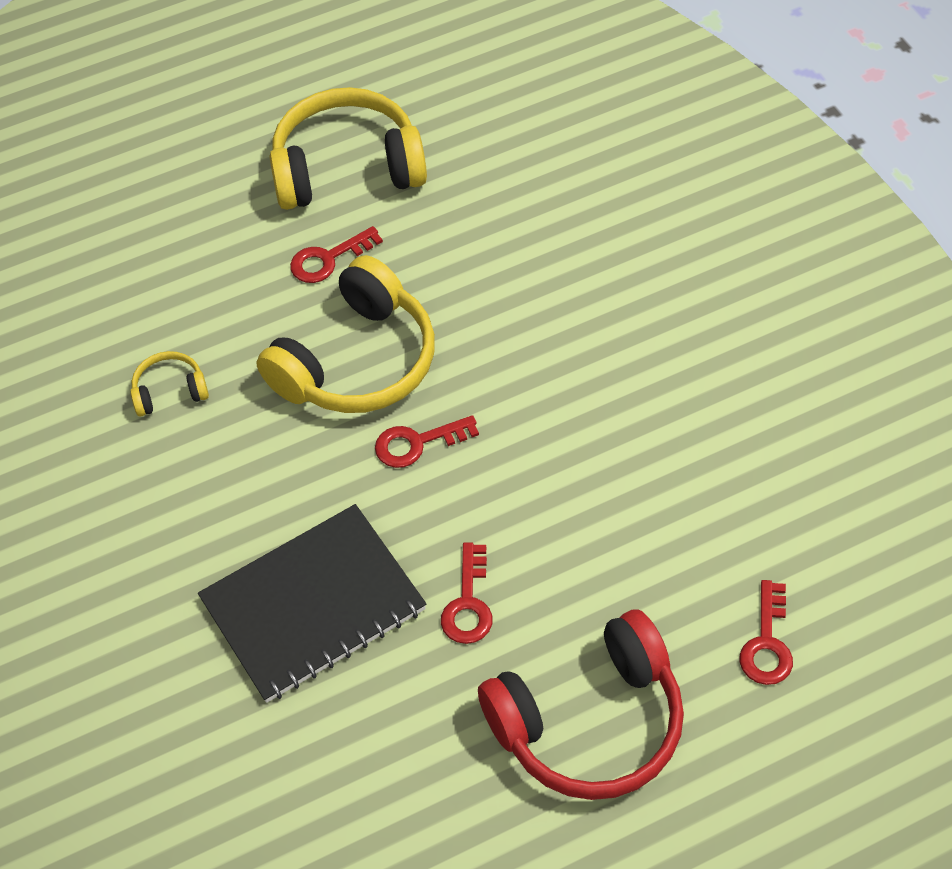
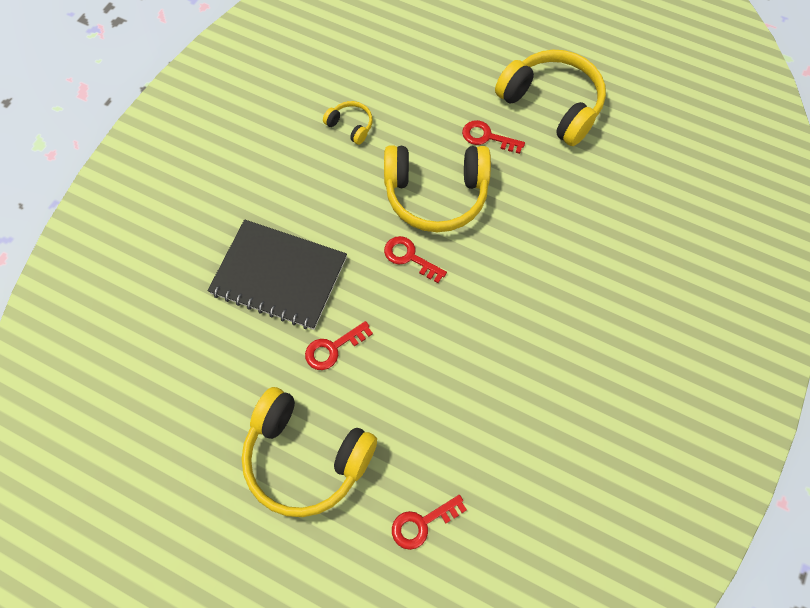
camera: 50 degrees right, 10 degrees up
red headphones [478,609,684,800] -> yellow headphones [241,387,377,517]

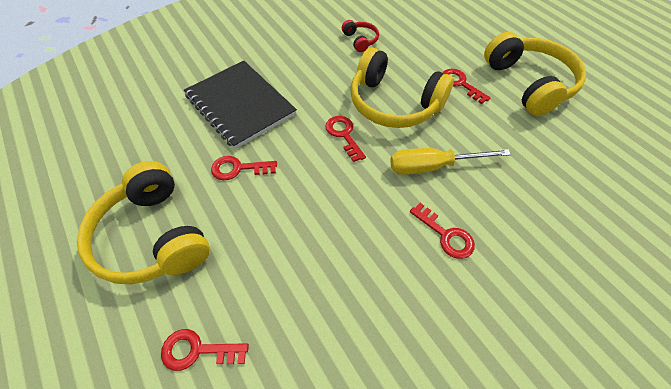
camera: 30 degrees right, 10 degrees down
yellow headphones [323,101,372,145] -> red headphones [342,20,379,52]
none -> yellow screwdriver [390,148,511,175]
none -> red key [410,203,475,259]

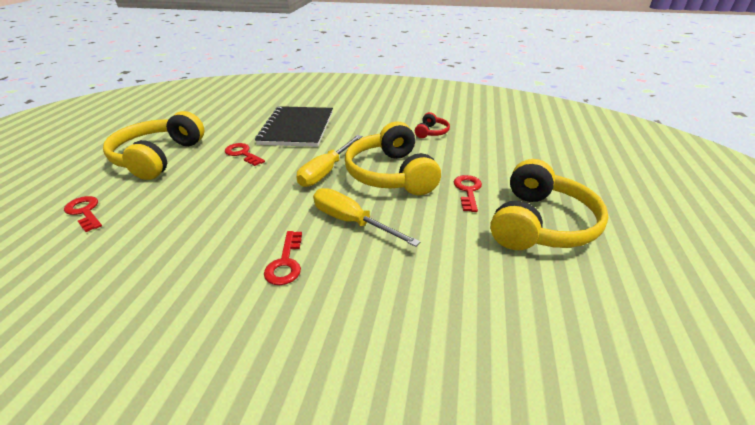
camera: 45 degrees right, 20 degrees down
red key [325,116,366,162] -> yellow screwdriver [296,135,362,187]

